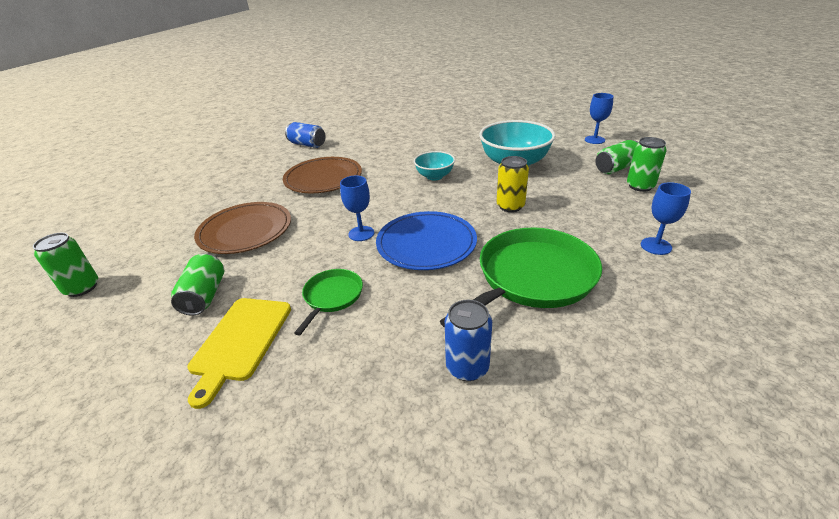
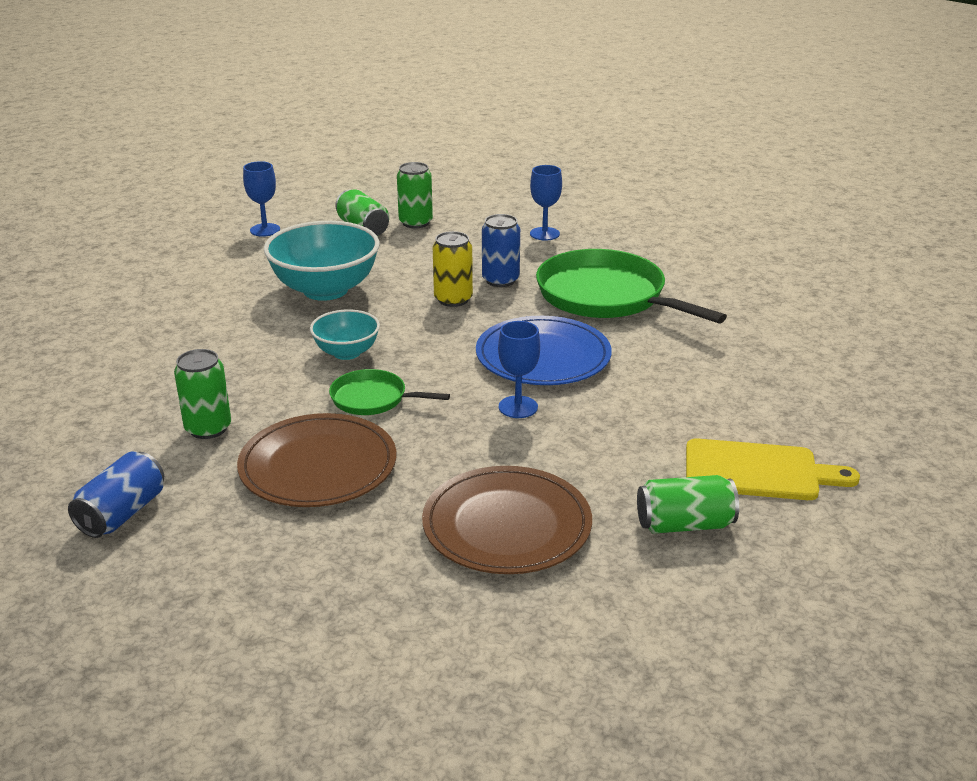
camera: 95 degrees left, 5 degrees down
green can [33,233,98,297] -> green can moved to [174,349,231,439]
green pan [294,269,363,335] -> green pan moved to [329,369,450,415]
blue can [445,300,492,381] -> blue can moved to [482,214,520,287]

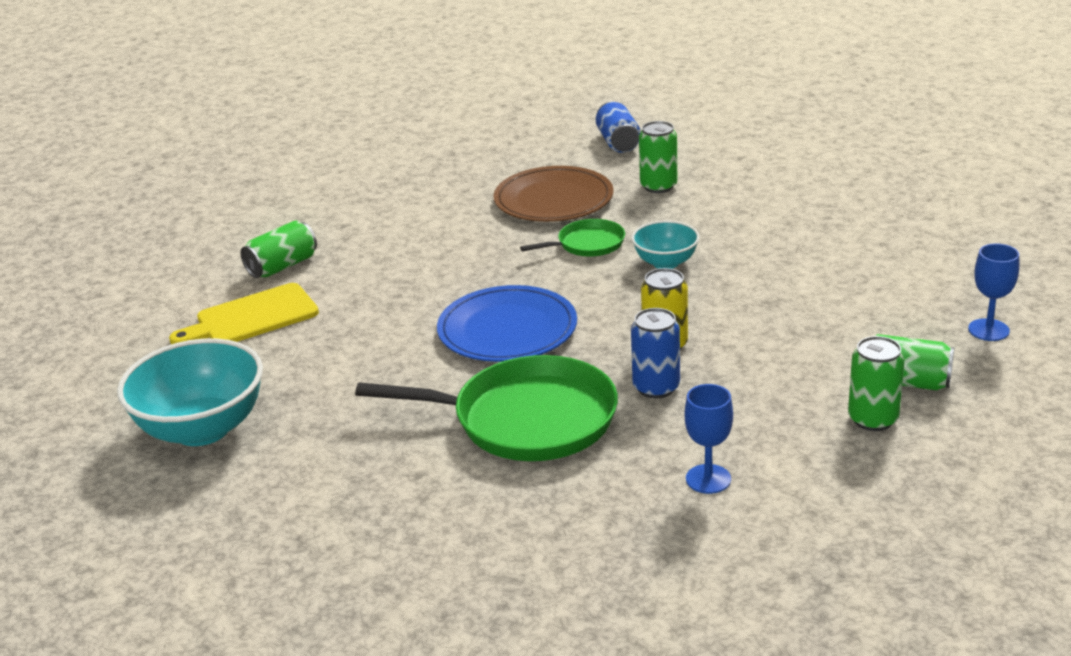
camera: 145 degrees right, 0 degrees up
turquoise bowl [264,221,380,301] -> turquoise bowl moved to [117,338,263,446]
brown plate [422,466,592,574] -> none
blue goblet [498,321,540,418] -> none

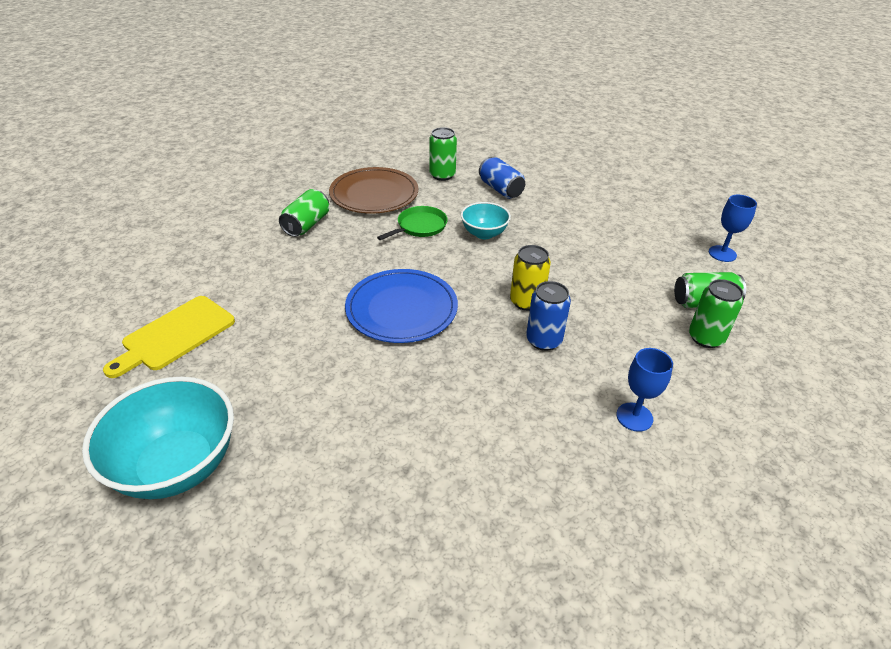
camera: 25 degrees left, 10 degrees up
green can [241,220,317,278] -> green can moved to [279,189,329,237]
green pan [355,355,618,461] -> none
blue can [596,102,641,153] -> blue can moved to [479,157,525,199]

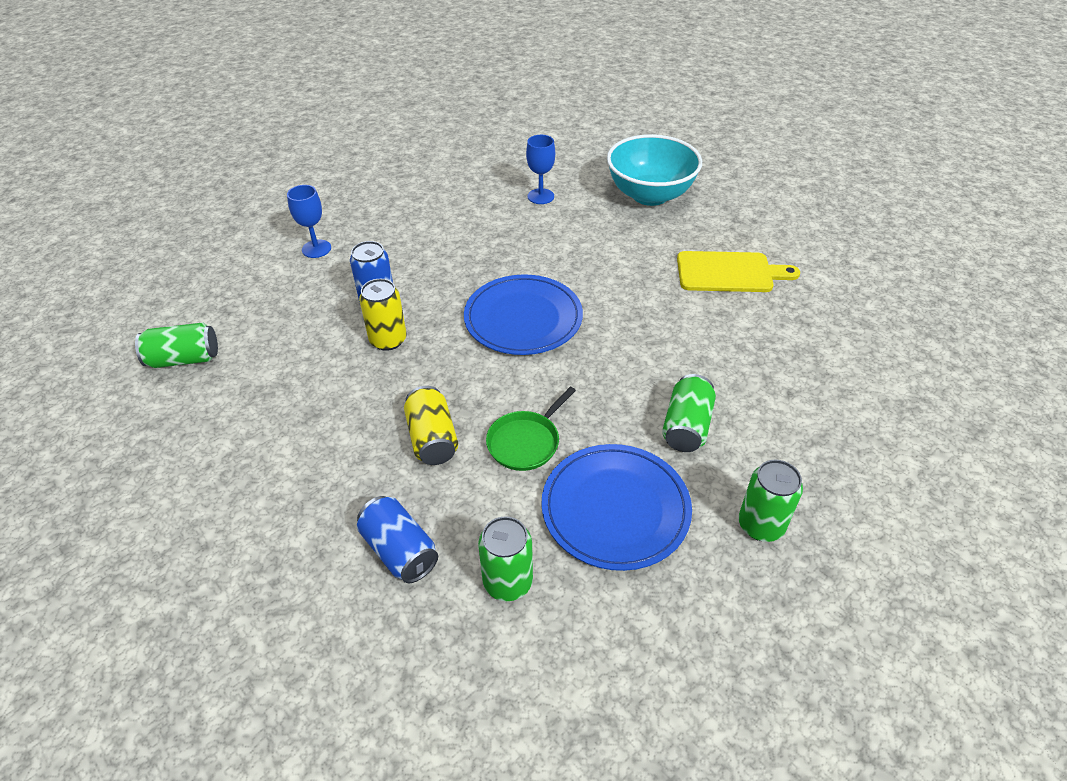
camera: 175 degrees right, 5 degrees up
yellow cutting board [103,296,235,378] -> yellow cutting board turned 60 degrees clockwise [677,251,800,292]
brown plate [329,167,418,214] -> blue plate [541,444,692,571]
turquoise bowl [461,202,511,239] -> yellow can [404,386,458,465]
green can [689,279,743,348] -> green can moved to [739,460,803,542]
blue goblet [709,195,757,262] -> blue goblet moved to [526,135,555,204]

